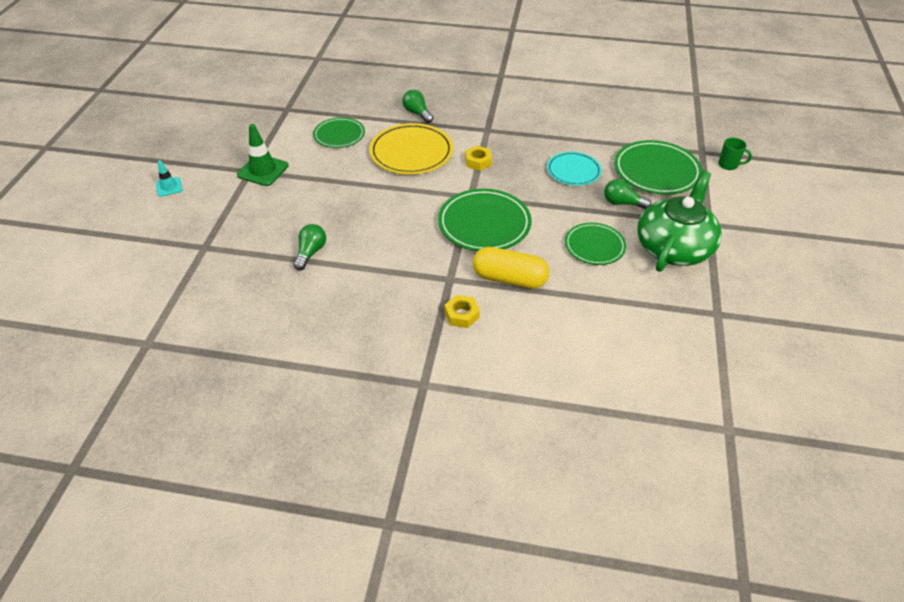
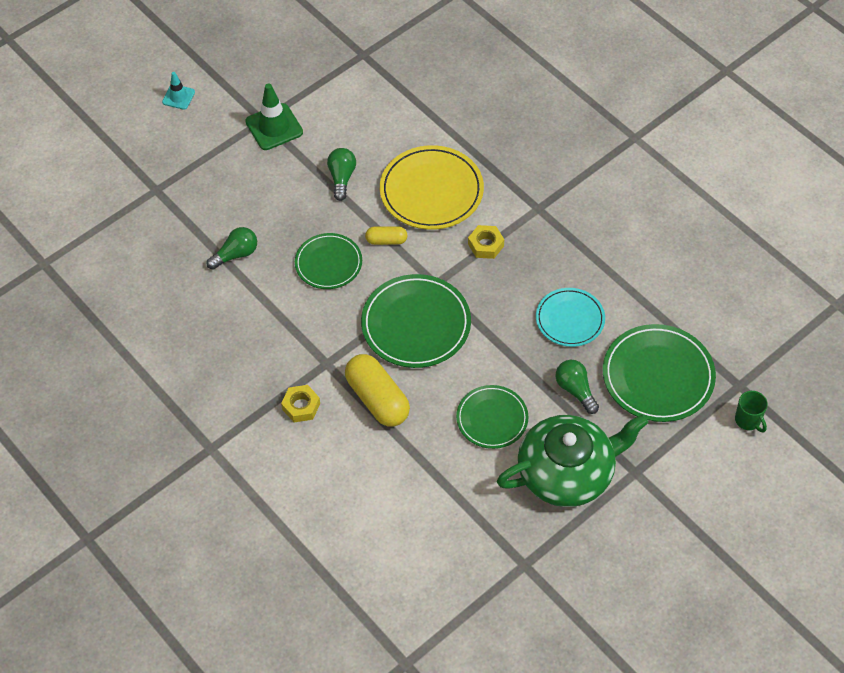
camera: 40 degrees right, 10 degrees up
green plate [313,117,365,148] -> green plate moved to [295,233,362,289]
green light bulb [402,90,434,123] -> green light bulb moved to [327,148,356,201]
none -> yellow capsule [365,226,408,245]

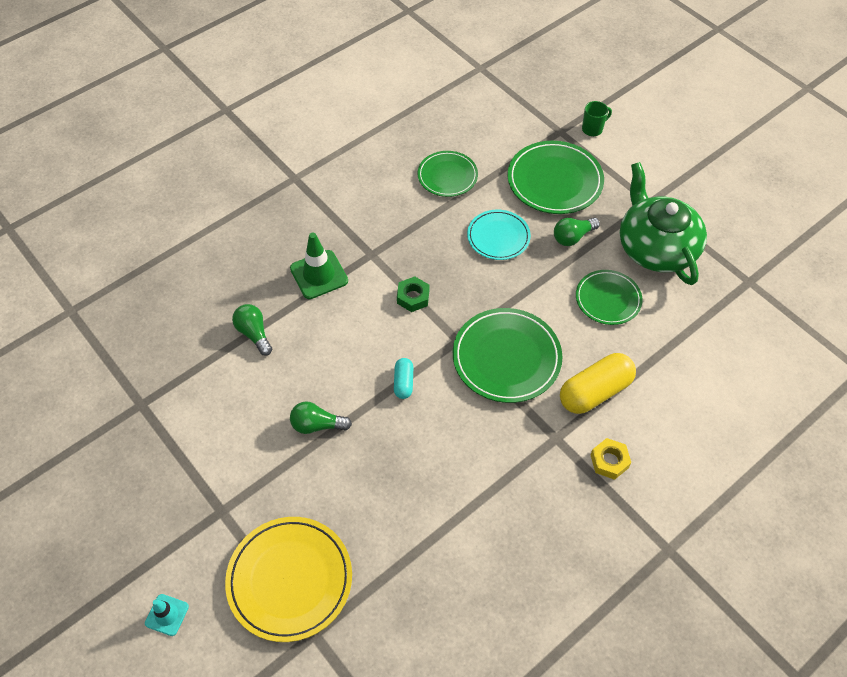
camera: 90 degrees left, 0 degrees up
green light bulb [206,227,257,270] -> green light bulb moved to [232,304,272,356]
green traffic cone [245,83,303,150] -> green traffic cone moved to [290,233,348,299]
green plate [295,233,362,289] -> green plate moved to [417,151,478,197]
yellow capsule [365,226,408,245] -> turquoise capsule [394,358,413,399]
yellow plate [380,145,484,230] -> yellow plate moved to [225,517,352,642]
yellow nut [468,225,504,259] -> green nut [397,276,429,312]

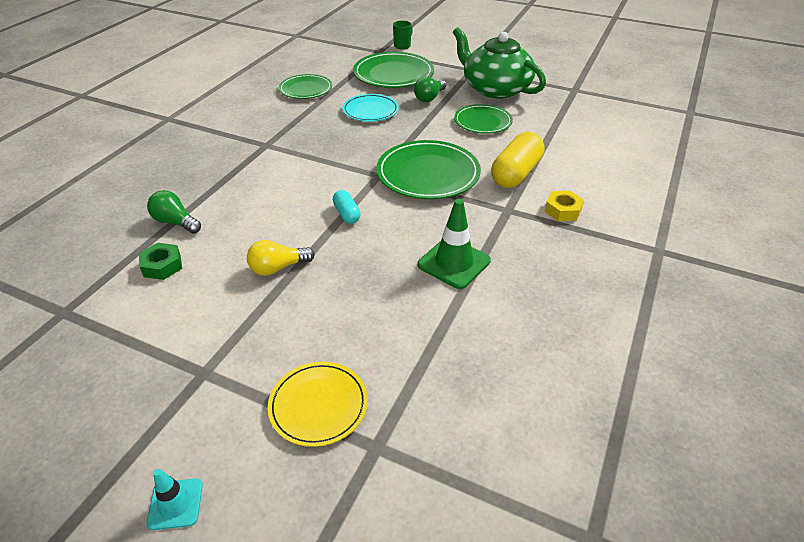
camera: 25 degrees left, 15 degrees down
yellow plate [225,517,352,642] -> yellow plate [268,362,368,447], size x0.63
green traffic cone [290,233,348,299] -> green traffic cone moved to [418,199,491,289]
green light bulb [290,401,352,434] -> yellow light bulb [247,240,315,276]
green nut [397,276,429,312] -> green nut moved to [139,243,182,280]

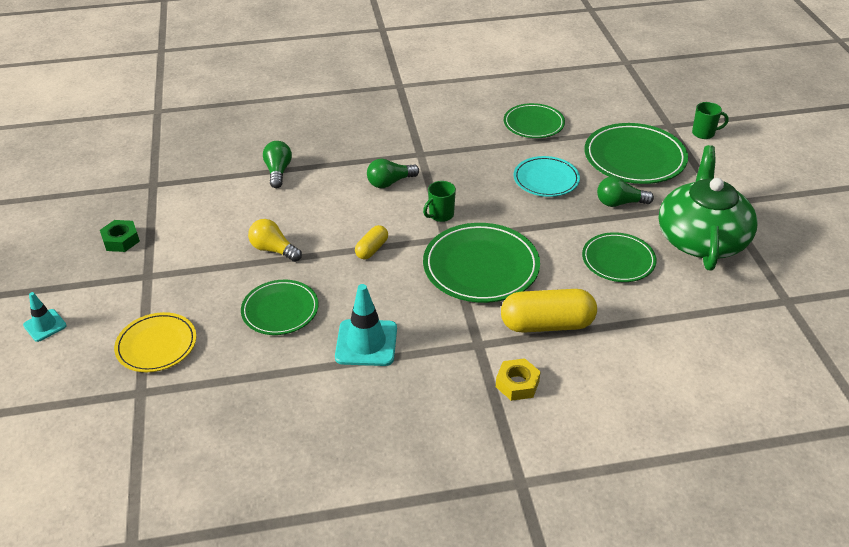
camera: 55 degrees right, 0 degrees up
green nut [139,243,182,280] -> green nut moved to [100,220,140,252]
turquoise capsule [333,190,361,224] -> yellow capsule [355,225,388,259]
green traffic cone [418,199,491,289] -> turquoise traffic cone [335,284,397,366]
none -> green plate [241,280,319,335]
none -> green light bulb [367,159,419,188]
none -> green mug [423,181,456,222]

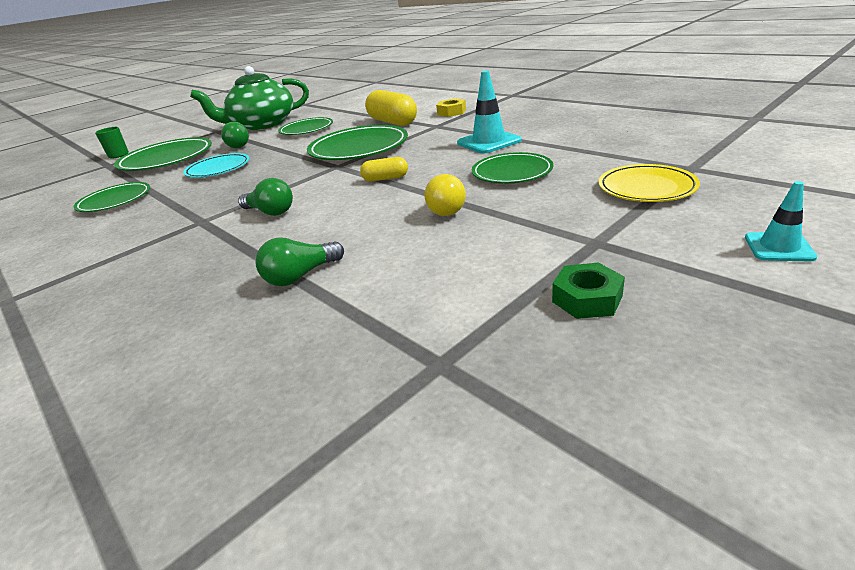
camera: 120 degrees left, 10 degrees down
green mug [423,181,456,222] -> none

